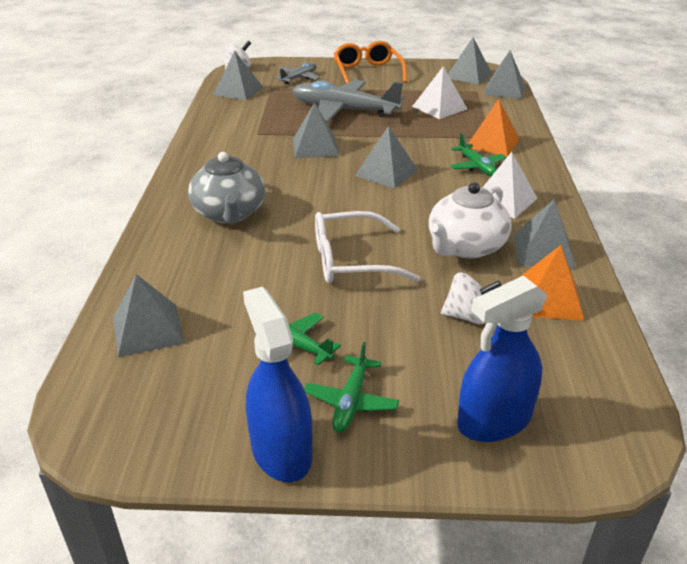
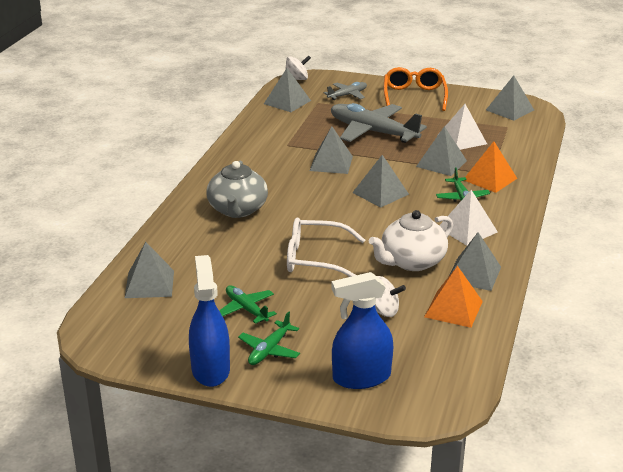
camera: 15 degrees right, 5 degrees down
grey pyramid [484,51,525,99] -> grey pyramid moved to [416,126,467,176]

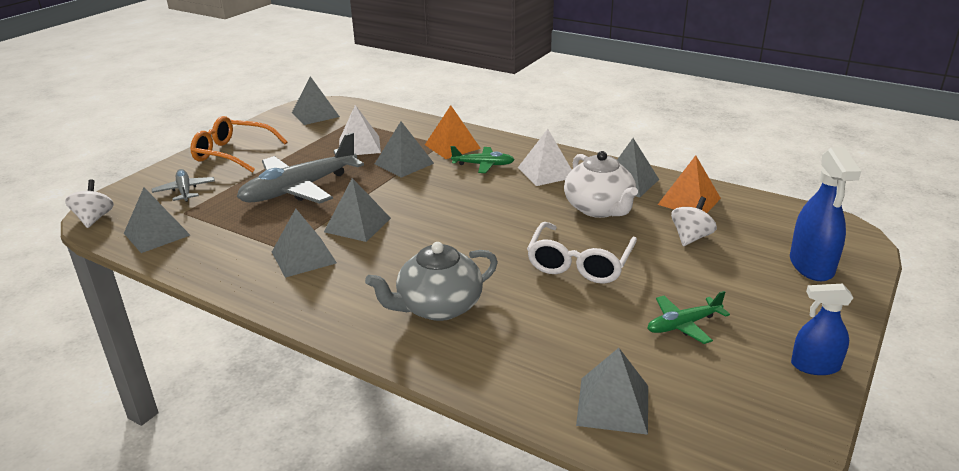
camera: 75 degrees left, 0 degrees up
blue spray bottle [189,255,230,387] -> blue spray bottle [791,284,853,375], size x0.65
grey teapot [206,161,268,218] -> grey teapot turned 135 degrees clockwise [365,242,498,321]
green plane [238,311,300,365] -> none
grey pyramid [352,155,409,208] -> grey pyramid moved to [272,209,337,278]

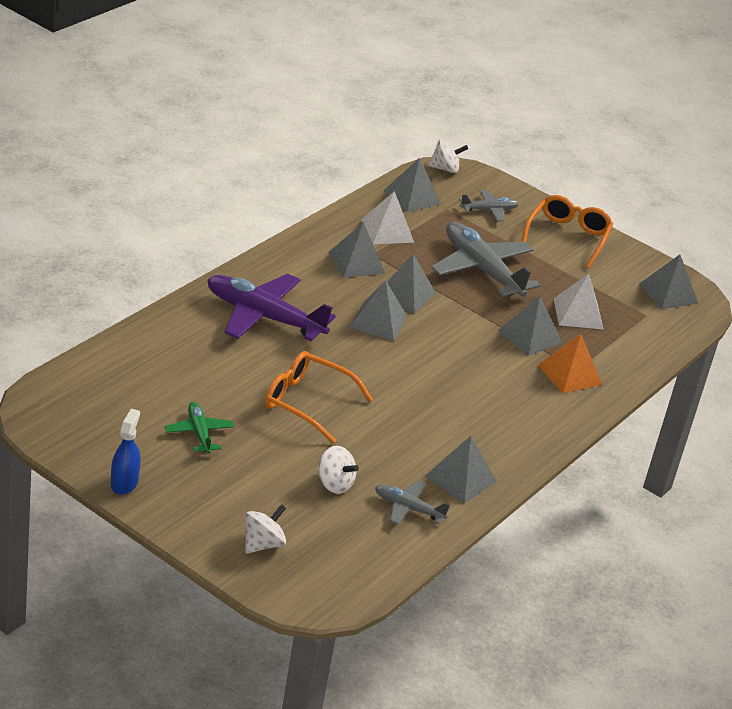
camera: 90 degrees right, 5 degrees up
grey teapot [365,242,498,321] -> purple plane [207,274,336,341]
green plane [451,146,515,173] -> none
white pyramid [518,129,572,186] -> white pyramid moved to [361,191,414,244]
white glasses [527,222,637,284] -> orange glasses [265,351,373,444]
white teapot [564,151,638,218] -> none
grey pyramid [576,348,648,435] -> grey pyramid moved to [349,280,407,341]
orange pyramid [658,155,721,213] -> grey plane [375,481,450,525]
blue spray bottle [790,147,861,281] -> white spinning top [245,504,286,554]

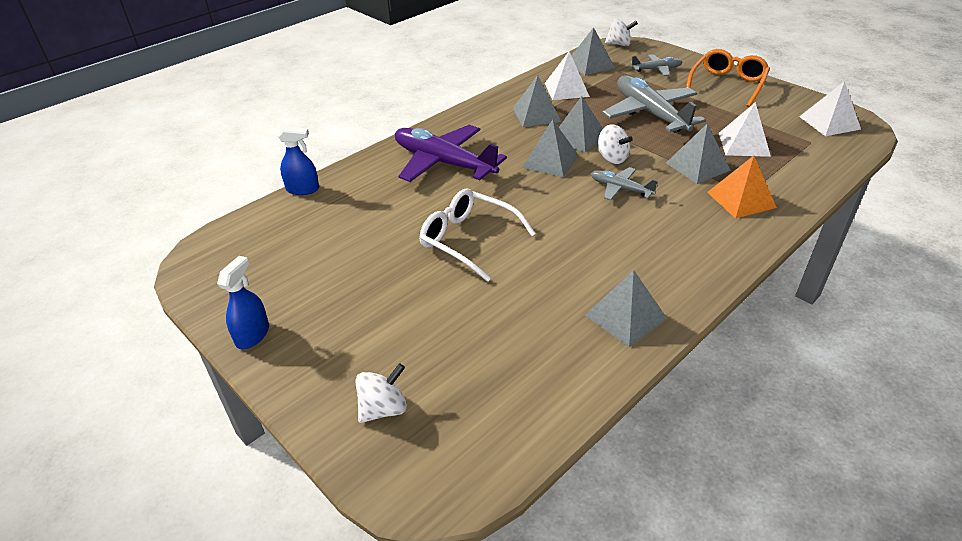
camera: 15 degrees right, 5 degrees up
green plane [165,402,235,454] -> none
orange glasses [265,351,373,444] -> white glasses [419,188,536,282]
white spinning top [317,446,359,494] -> white spinning top moved to [598,124,633,164]
grey plane [375,481,450,525] -> grey plane moved to [591,167,658,200]
grey pyramid [639,255,699,309] -> white pyramid [799,81,861,136]
none -> blue spray bottle [278,127,319,195]

